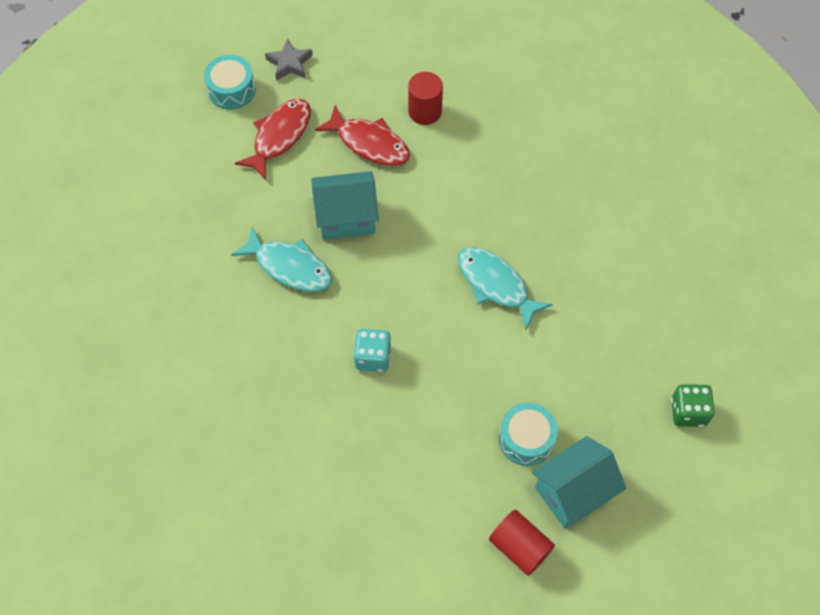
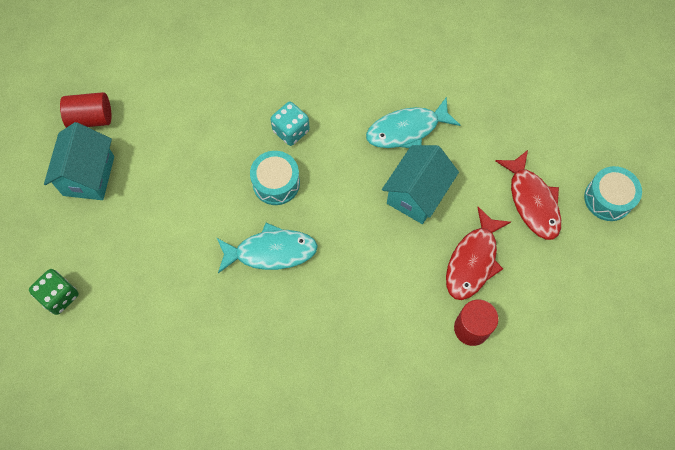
camera: 130 degrees right, 5 degrees up
grey star [265,38,313,81] -> none
red fish [315,105,410,166] -> red fish turned 45 degrees counterclockwise [446,207,511,300]
turquoise drum [499,402,558,466] -> turquoise drum moved to [250,151,300,205]

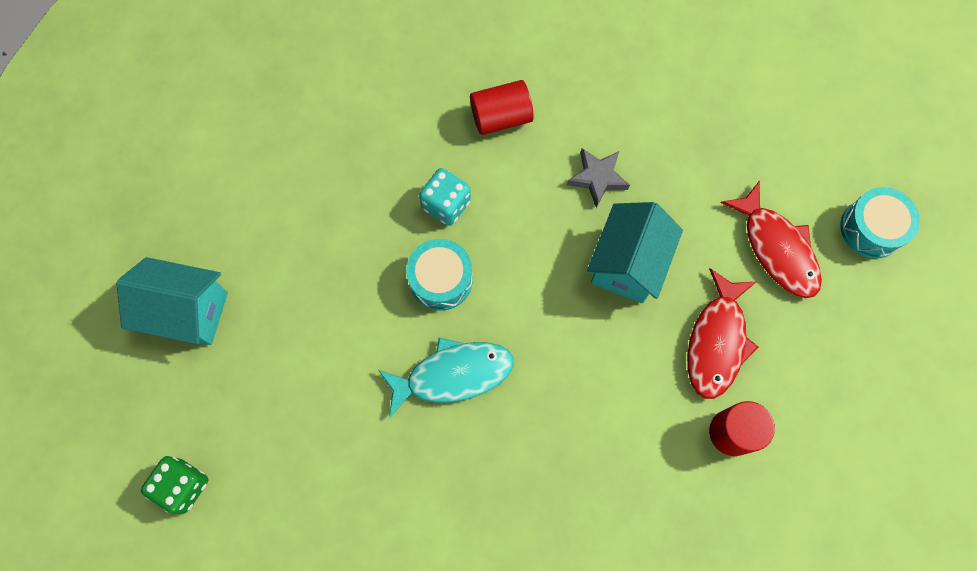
camera: 10 degrees left, 5 degrees up
turquoise house [44,122,114,200] -> turquoise house turned 75 degrees counterclockwise [116,257,228,345]
red cylinder [60,92,111,128] -> red cylinder moved to [470,80,534,135]
turquoise fish [366,97,460,148] -> grey star [567,148,630,208]

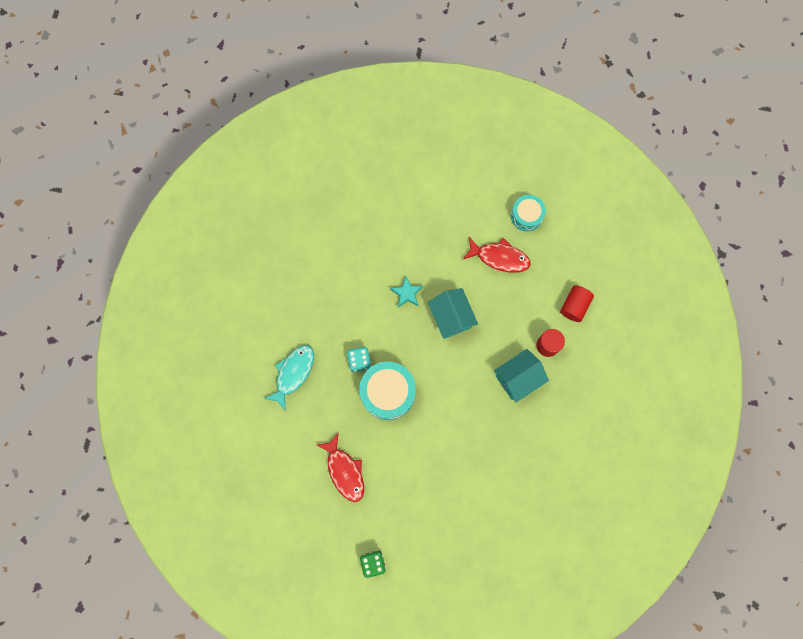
camera: 45 degrees left, 5 degrees up
turquoise house [116,257,228,345] -> turquoise house moved to [494,349,549,403]
turquoise fish [378,337,514,418] -> turquoise fish moved to [264,345,314,411]
turquoise drum [406,239,473,311] -> turquoise drum [359,362,416,420], size x1.63
red cylinder [470,80,534,135] -> red cylinder moved to [560,285,594,322]
grey star [567,148,630,208] -> turquoise star [390,276,423,308]
red fish [687,268,758,399] -> red fish moved to [317,433,364,502]

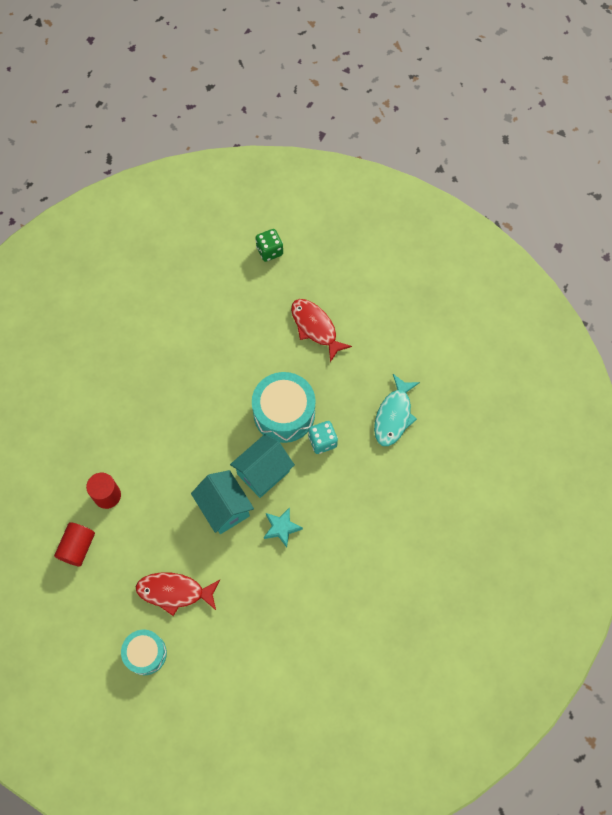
camera: 170 degrees right, 10 degrees down
turquoise house [494,349,549,403] -> turquoise house moved to [230,434,295,498]

